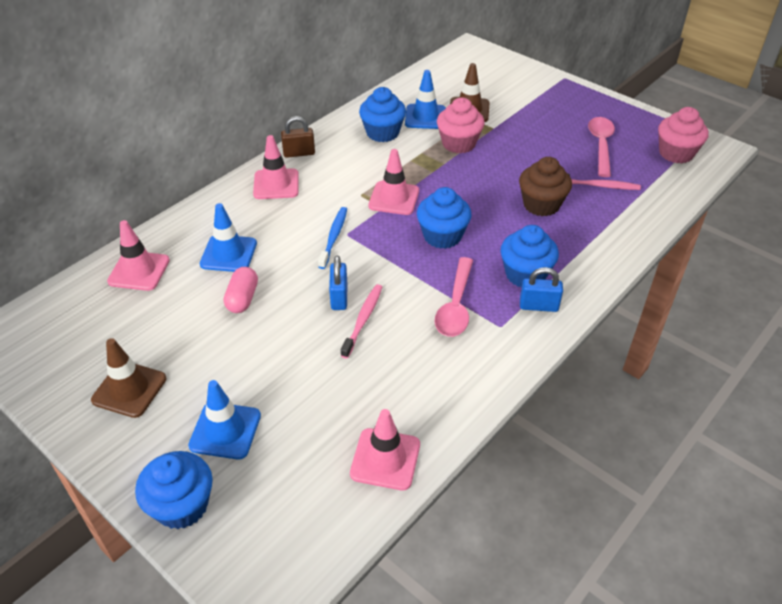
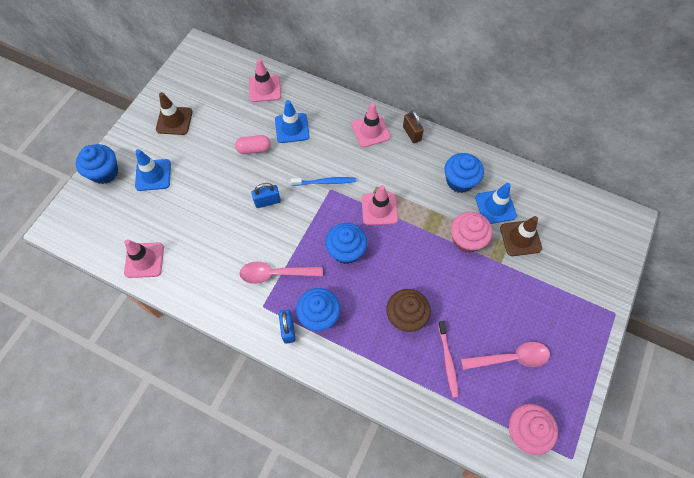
camera: 75 degrees right, 20 degrees up
pink toothbrush [341,284,382,358] -> none

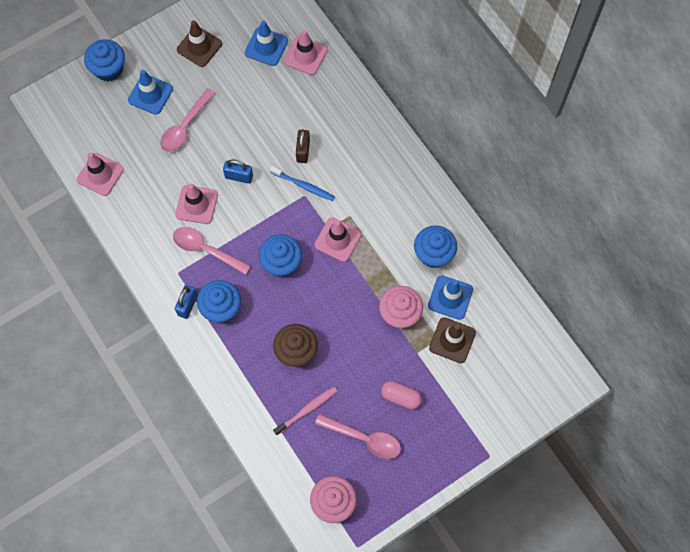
camera: 30 degrees right, 5 degrees up
pink capsule [235,135,271,154] -> pink capsule moved to [381,381,422,409]
blue traffic cone [275,100,310,143] -> blue traffic cone moved to [245,21,288,66]
pink traffic cone [351,103,391,148] -> pink traffic cone moved to [175,183,218,224]
brown padlock [403,110,424,143] -> brown padlock moved to [296,129,310,163]
pink toothbrush [438,321,459,398] -> pink toothbrush turned 150 degrees counterclockwise [273,387,337,435]
none -> pink spoon [161,88,215,152]

